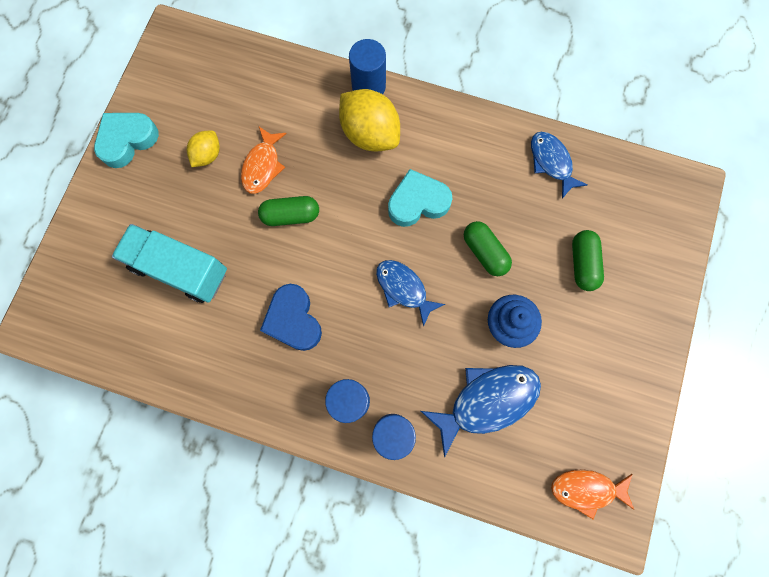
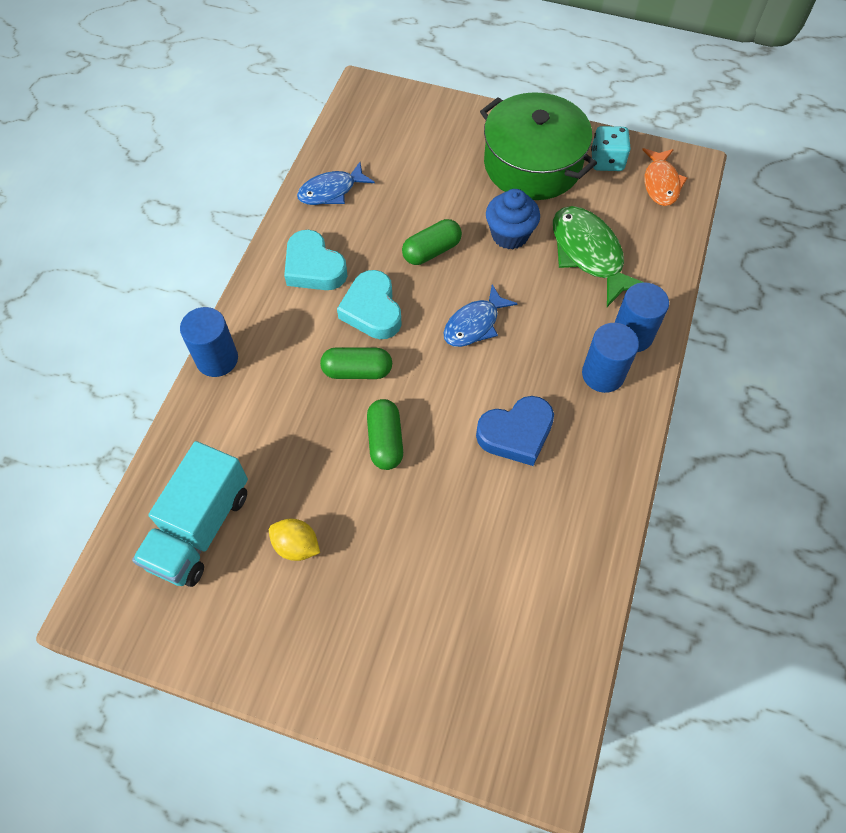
camera: 90 degrees left, 15 degrees down
turquoise heart [94,113,159,168] -> turquoise heart moved to [284,230,347,290]
turquoise truck [112,224,227,303] -> turquoise truck moved to [132,441,248,587]
orange fish [241,127,287,194] -> none
yellow lemon [339,89,400,152] -> none
blue fish [421,365,541,458] -> green fish [553,206,643,307]
green capsule [572,230,604,291] -> green capsule moved to [320,347,392,379]
none -> green pot [480,92,597,200]
none -> turquoise dice [591,126,631,171]

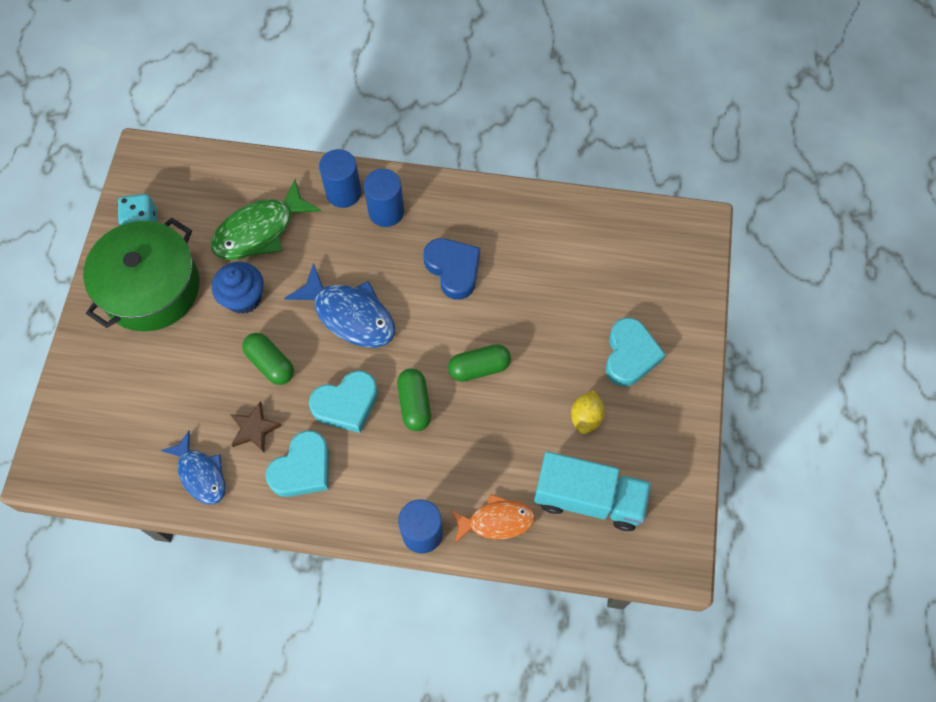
camera: 100 degrees left, 5 degrees up
blue fish [444,284,518,347] -> blue fish [284,263,395,348], size x1.52
orange fish [642,148,687,206] -> orange fish moved to [451,494,535,543]
none -> brown star [230,401,282,452]
none -> turquoise heart [606,318,666,387]

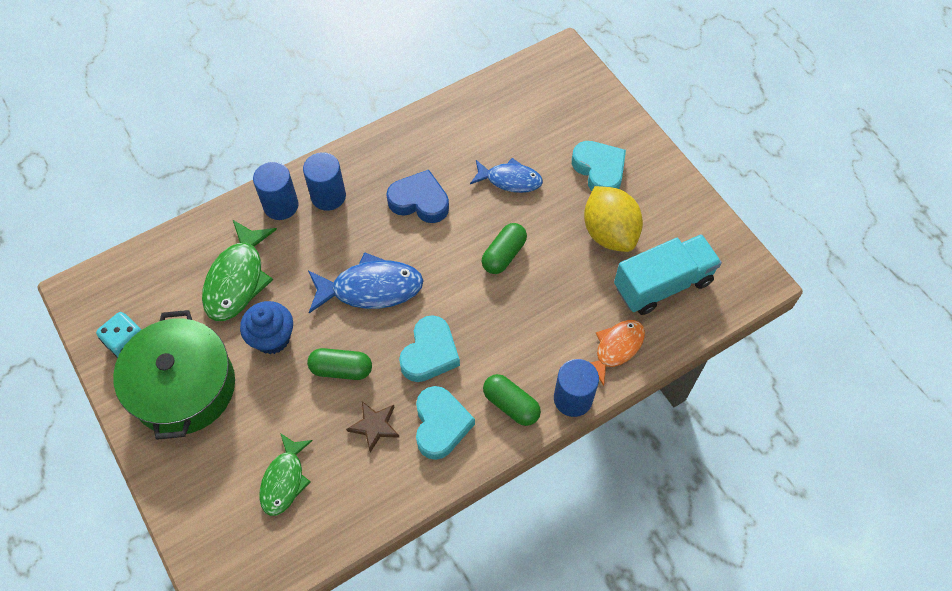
camera: 40 degrees left, 5 degrees down
blue fish [161,431,225,504] -> blue fish moved to [470,158,543,193]
green capsule [397,368,431,431] -> green capsule moved to [483,374,541,426]
yellow lemon [571,390,605,434] -> yellow lemon [584,186,643,252], size x1.83
none -> green fish [259,433,313,516]

